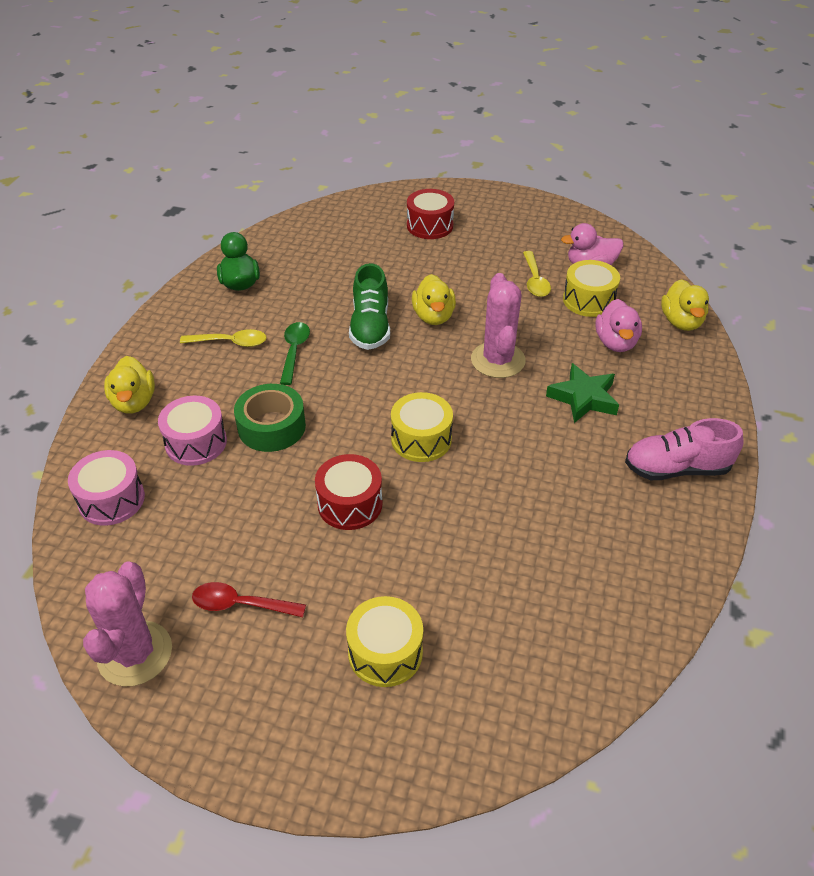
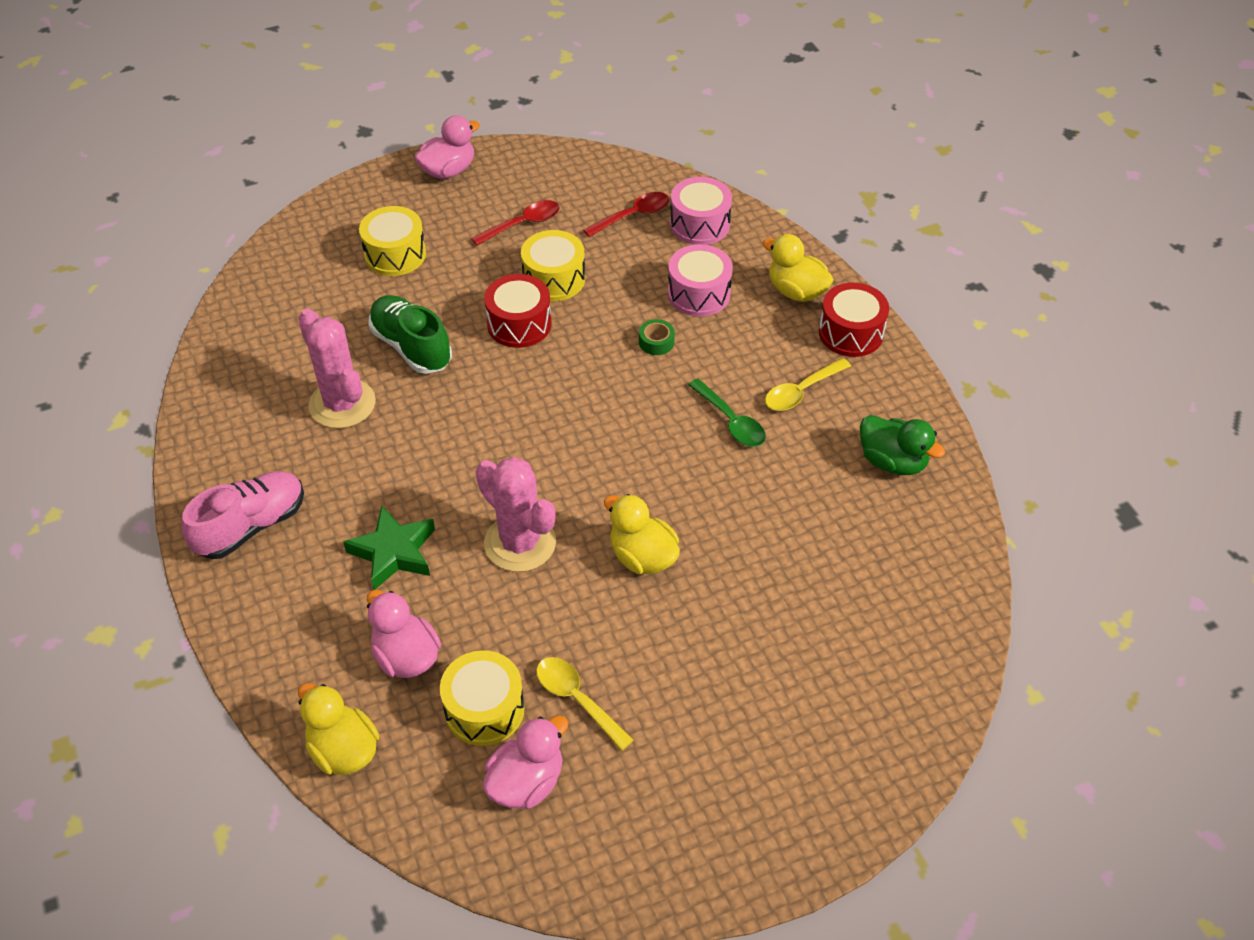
camera: 140 degrees right, 5 degrees up
pink cactus [83,561,172,687] -> pink cactus moved to [298,308,376,428]
green tape [234,384,306,452] -> green tape [639,319,675,355], size x0.48
green shoe [349,263,390,350] -> green shoe moved to [369,295,452,374]
yellow drum [391,392,453,462] -> yellow drum moved to [521,230,585,301]
red drum [407,189,454,239] -> red drum moved to [819,283,889,357]
none -> pink duck [414,115,480,179]
none -> red spoon [583,192,669,237]

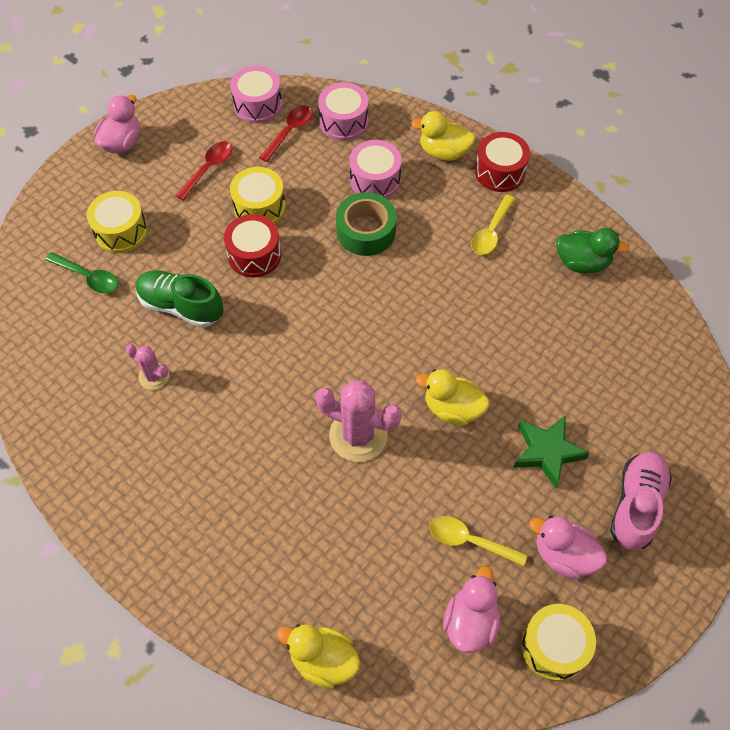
camera: 25 degrees left, 10 degrees up
pink shoe [181,471,304,559] -> pink shoe moved to [610,451,672,551]
pink cactus [298,308,376,428] -> pink cactus [126,344,169,390], size x0.55
green star [343,506,435,590] -> green star moved to [513,415,590,488]
pink duck [367,590,441,678] -> pink duck moved to [529,516,607,580]
yellow drum [440,650,525,746] -> yellow drum moved to [521,604,596,681]
green tape [639,319,675,355] -> green tape [336,192,397,256], size x2.07
green spoon [688,379,766,447] -> green spoon moved to [45,252,118,293]
none -> pink drum [230,66,282,123]

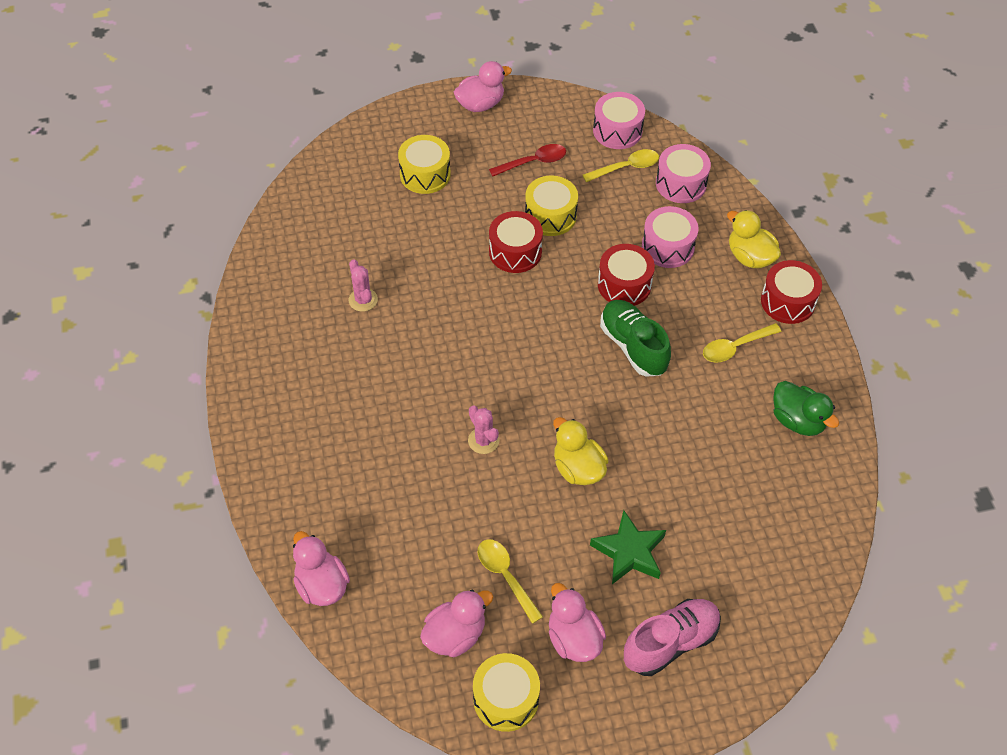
camera: 35 degrees right, 5 degrees down
green spoon [45,252,118,293] -> none
green shoe [136,270,224,328] -> green shoe moved to [600,300,671,377]
red spoon [259,106,313,162] -> yellow spoon [583,149,659,182]
yellow duck [277,624,360,689] -> pink duck [293,531,350,606]
pink cactus [315,380,402,462] -> pink cactus [468,405,499,454], size x0.55
green tape [336,192,397,256] -> red drum [598,244,655,306]

